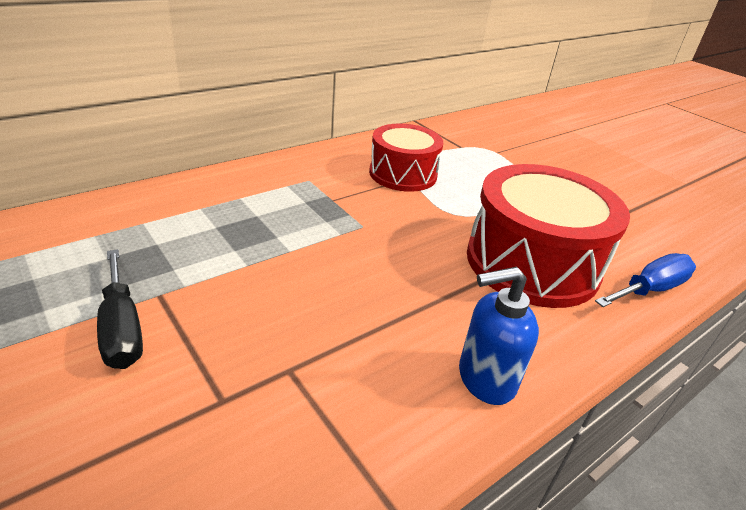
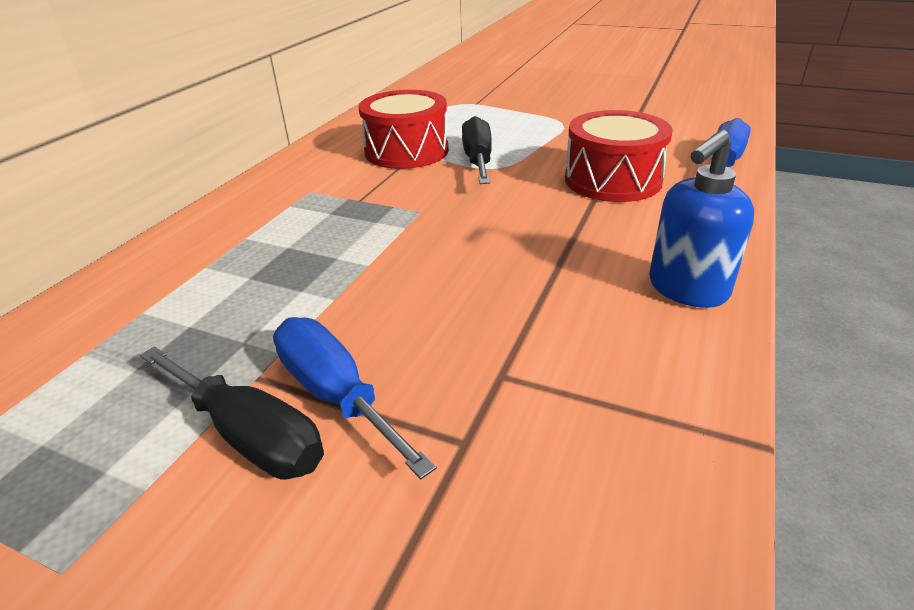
camera: 25 degrees left, 0 degrees up
red drum [467,164,630,308] -> red drum [565,110,673,202], size x0.64
none -> blue screwdriver [273,317,437,479]
none -> black screwdriver [462,116,492,184]

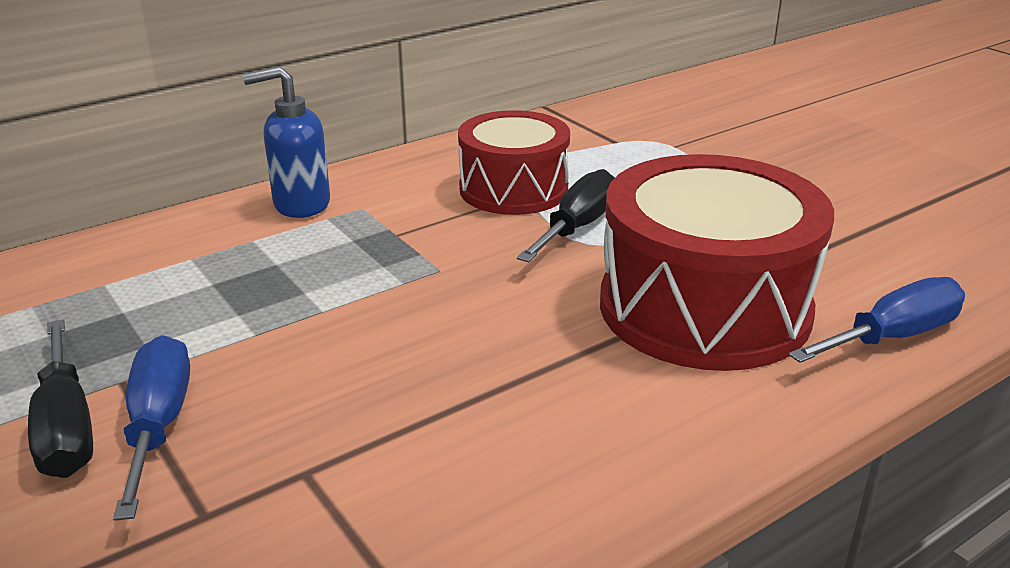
camera: 30 degrees right, 5 degrees down
red drum [565,110,673,202] -> red drum [600,154,834,371], size x1.56
blue soap dispenser [649,130,754,308] -> blue soap dispenser moved to [243,66,330,218]

